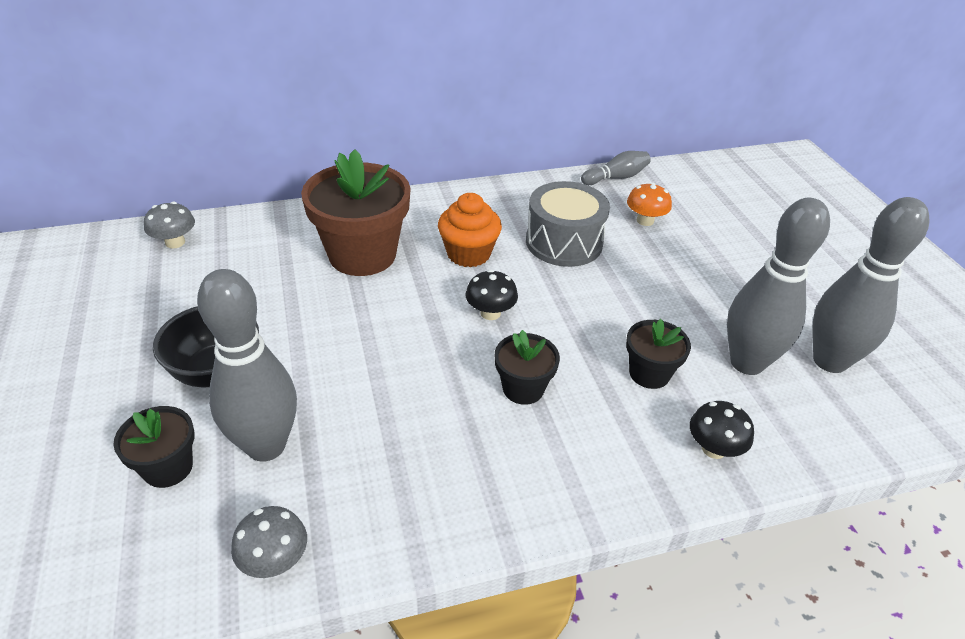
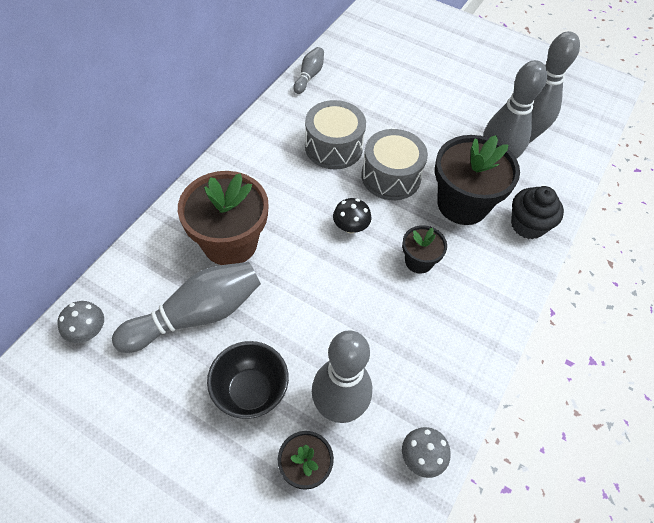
camera: 45 degrees left, 15 degrees up
orange cupcake [438,193,502,267] -> none
black flower pot [626,319,691,389] -> black flower pot [435,135,520,225], size x1.93
orange mushroom [627,183,672,226] -> none
black mushroom [690,401,754,459] -> black cupcake [511,186,564,239]
none -> grey bowling pin [112,262,261,353]
none -> grey drum [361,129,428,200]

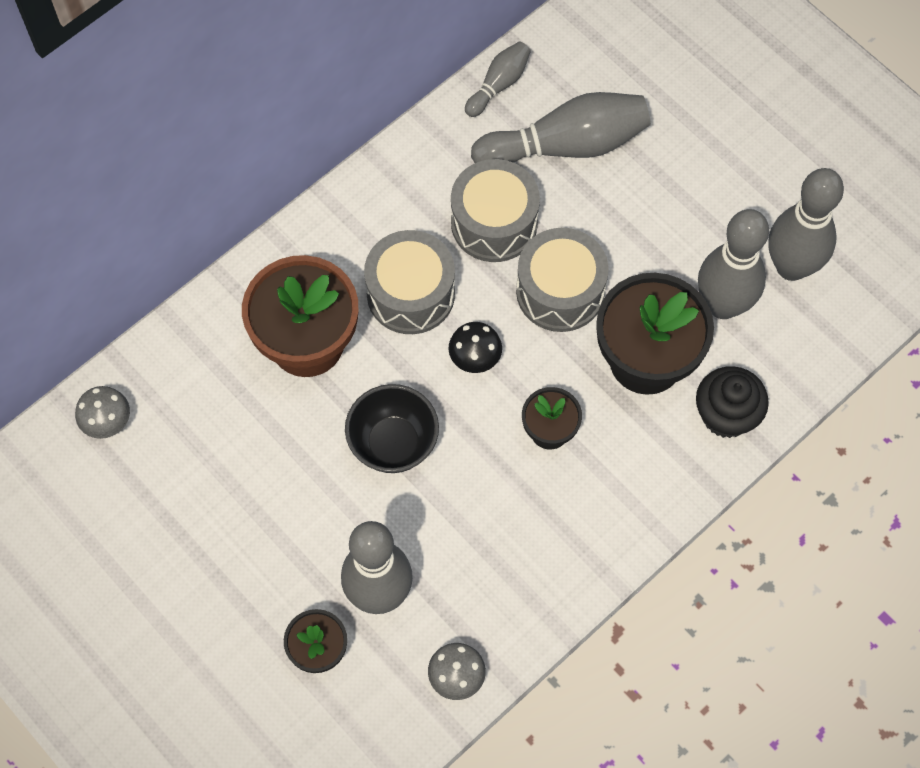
camera: 20 degrees right, 10 degrees up
grey bowling pin [112,262,261,353] -> grey bowling pin moved to [471,92,651,163]
black bowl [207,341,289,419] -> black bowl moved to [345,384,439,473]
none -> grey drum [364,230,455,334]

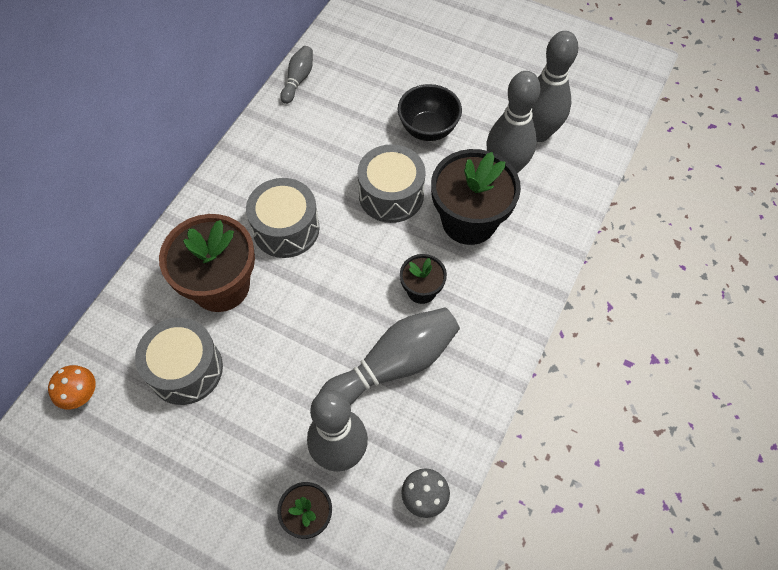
camera: 20 degrees left, 5 degrees down
grey mushroom [75,386,130,439] -> orange mushroom [48,365,96,409]
black bowl [345,384,439,473] -> black bowl moved to [398,84,462,141]
black mushroom [449,322,502,373] -> none
grey drum [451,159,540,262] -> grey drum moved to [135,318,223,405]
grey bowling pin [471,92,651,163] -> grey bowling pin moved to [319,307,460,405]
black cupcake [696,366,769,438] -> none

